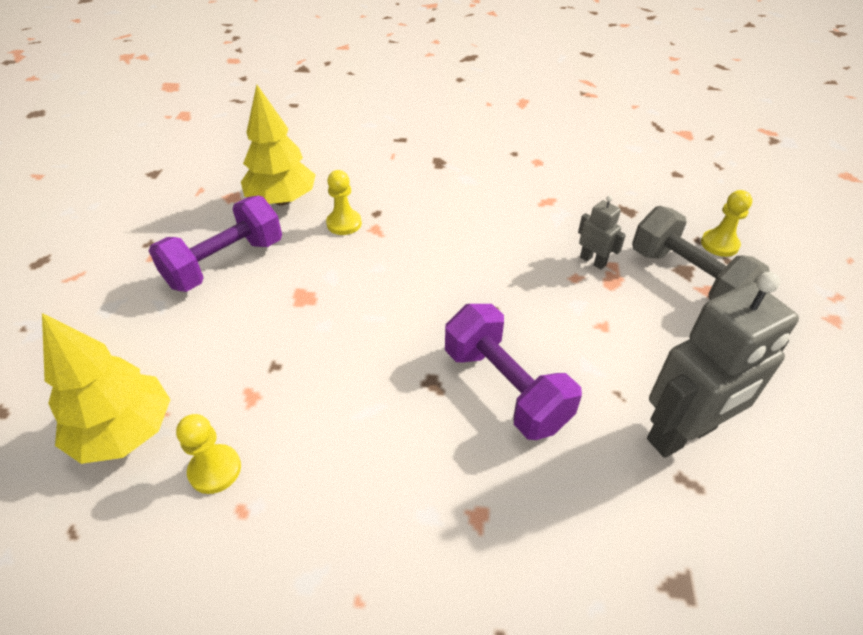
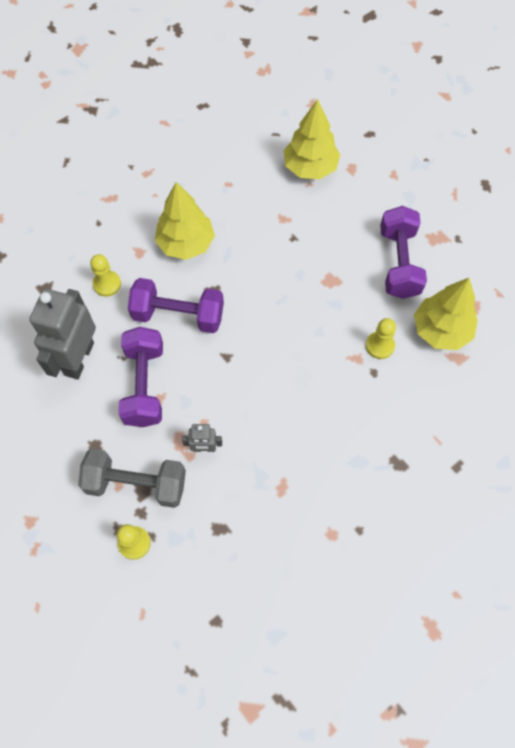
camera: 135 degrees right, 20 degrees up
yellow pawn [176,414,241,494] -> yellow pawn moved to [90,254,121,297]
none -> purple dumbbell [118,327,163,427]
none -> yellow tree [155,182,215,260]

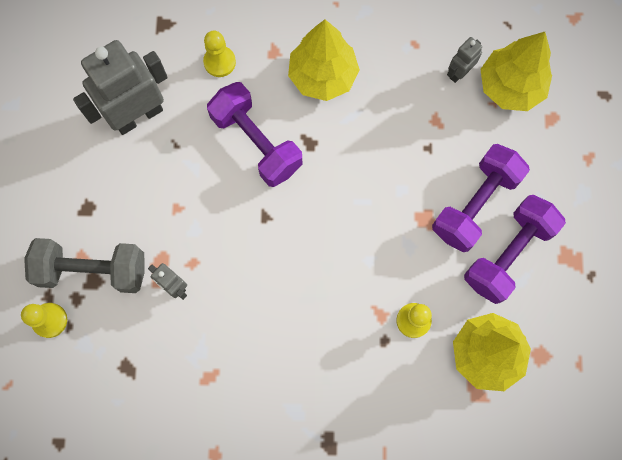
camera: 40 degrees right, 10 degrees up
grey dumbbell [78,449,186,508] -> grey dumbbell turned 45 degrees counterclockwise [24,238,145,293]
purple dumbbell [118,327,163,427] -> purple dumbbell moved to [432,144,530,252]
none -> grey robot [447,37,482,83]

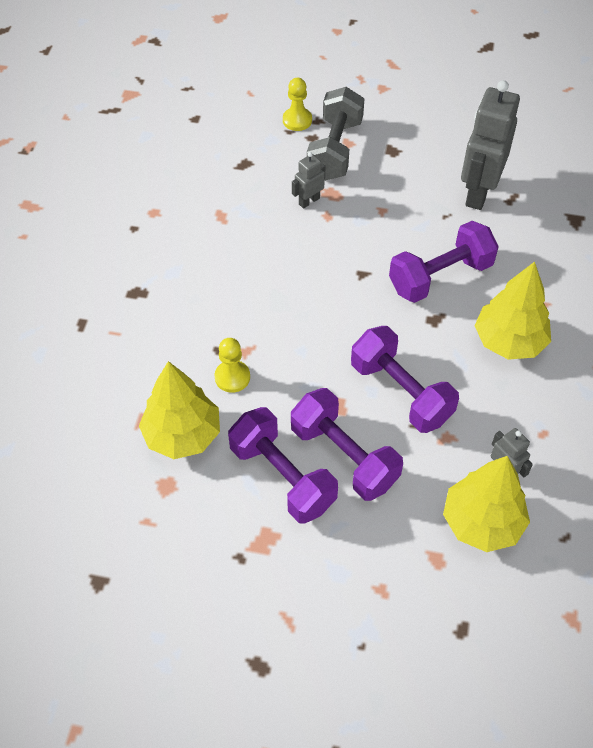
camera: 100 degrees right, 20 degrees down
grey robot [73,40,168,135] -> grey robot turned 135 degrees counterclockwise [461,80,520,210]
yellow pawn [203,31,236,77] -> none
none -> purple dumbbell [351,326,459,433]

